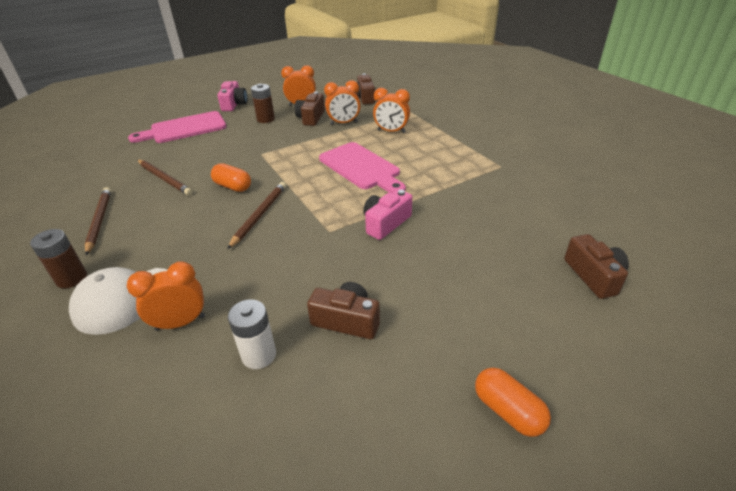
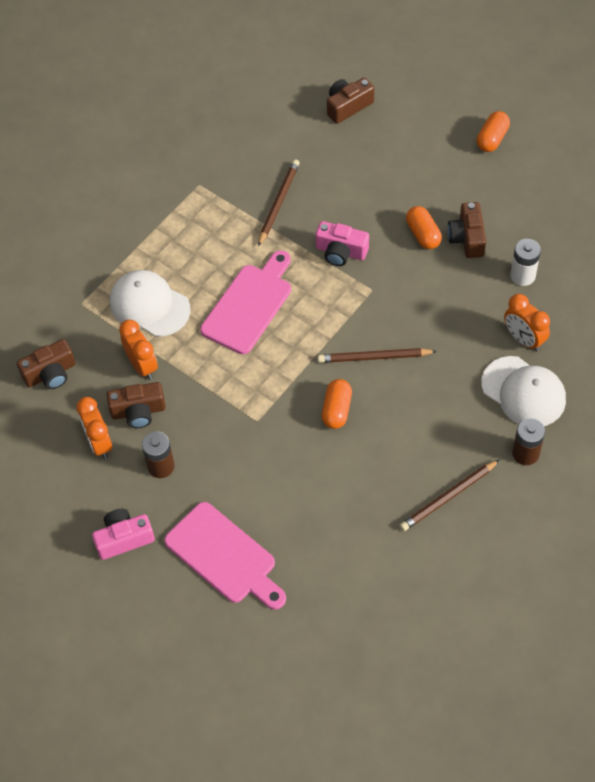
camera: 110 degrees left, 20 degrees up
brown pencil [138,160,192,196] -> brown pencil moved to [258,159,300,246]
orange clock [373,88,410,133] -> white cap [110,270,191,337]
none -> orange capsule [406,206,442,249]

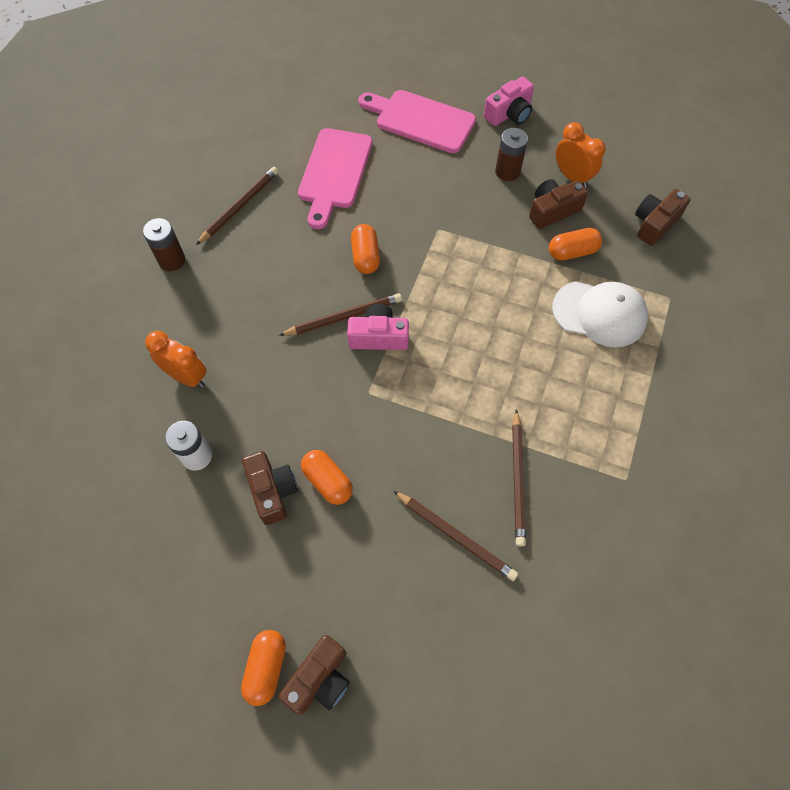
camera: 160 degrees right, 5 degrees up
orange clock [119,320,158,380] -> orange capsule [549,228,602,261]
pink cutting board [200,250,291,354] -> pink cutting board moved to [298,128,372,229]
pink camera [315,221,369,266] -> pink camera moved to [347,304,409,350]
brown camera [327,78,374,124] -> brown camera moved to [279,635,350,714]
white cap [481,356,566,426] -> none
none -> brown pencil [394,491,518,581]

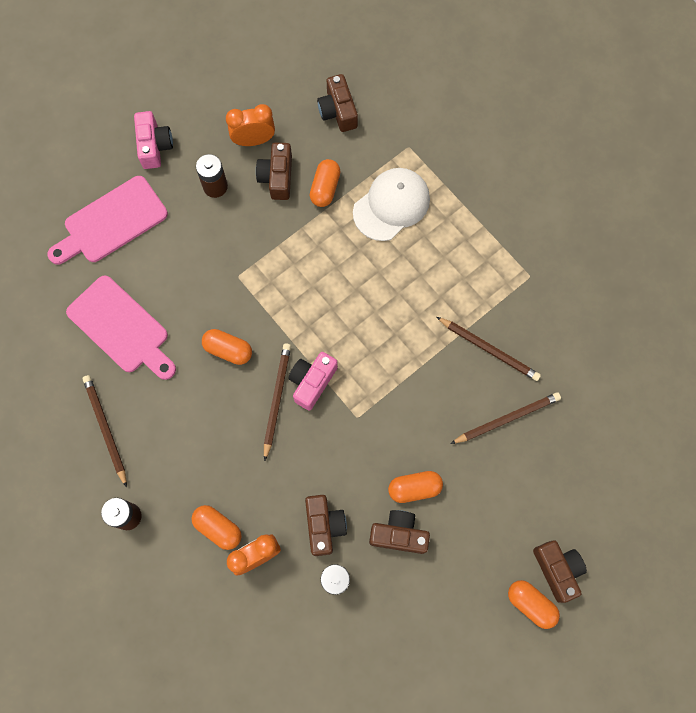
camera: 60 degrees left, 10 degrees up
none -> orange capsule [191,505,242,550]
none -> brown camera [305,495,347,556]

